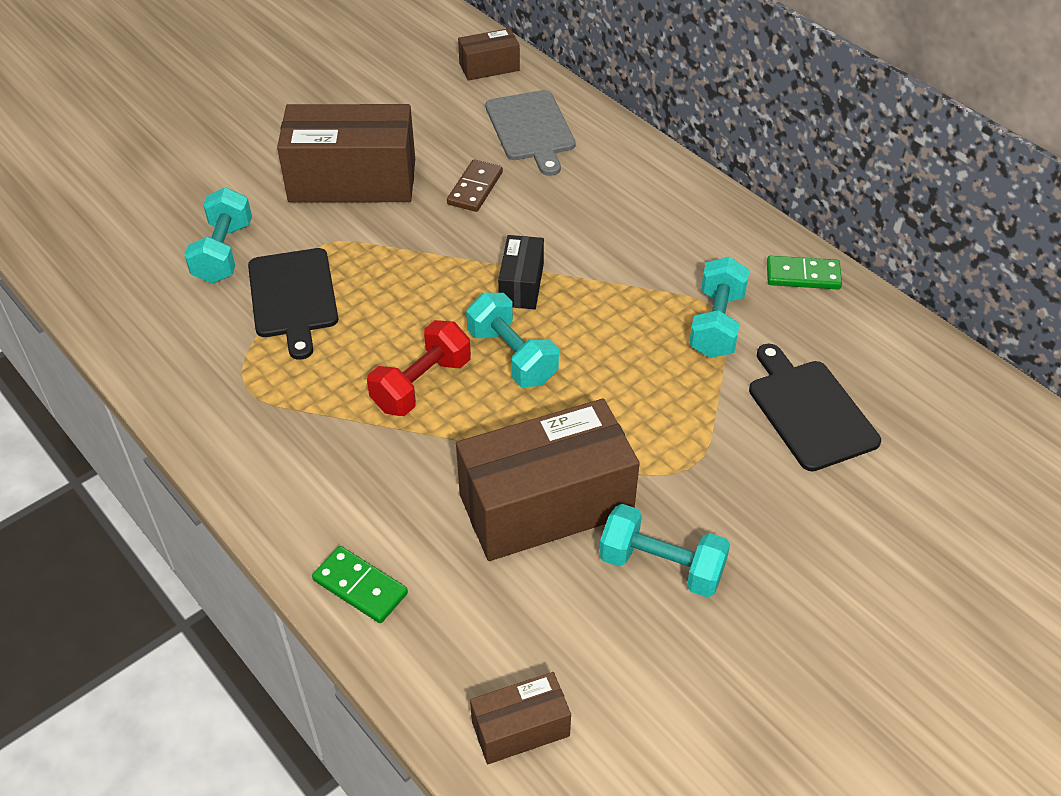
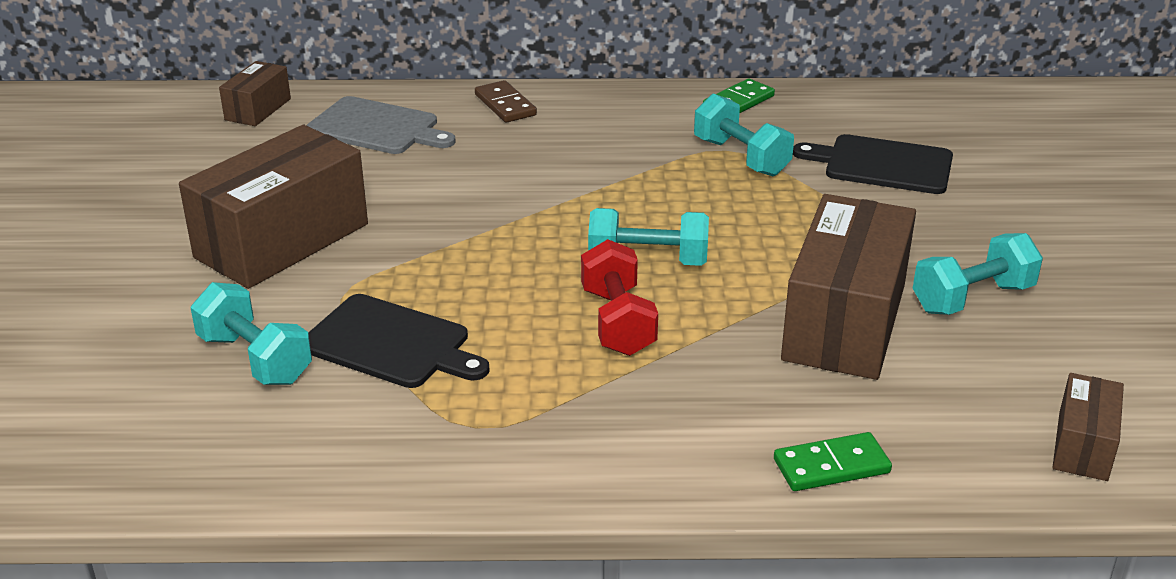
camera: 50 degrees left, 15 degrees down
brown domino [447,159,503,212] -> brown domino moved to [475,80,537,123]
black box [498,235,544,309] -> none

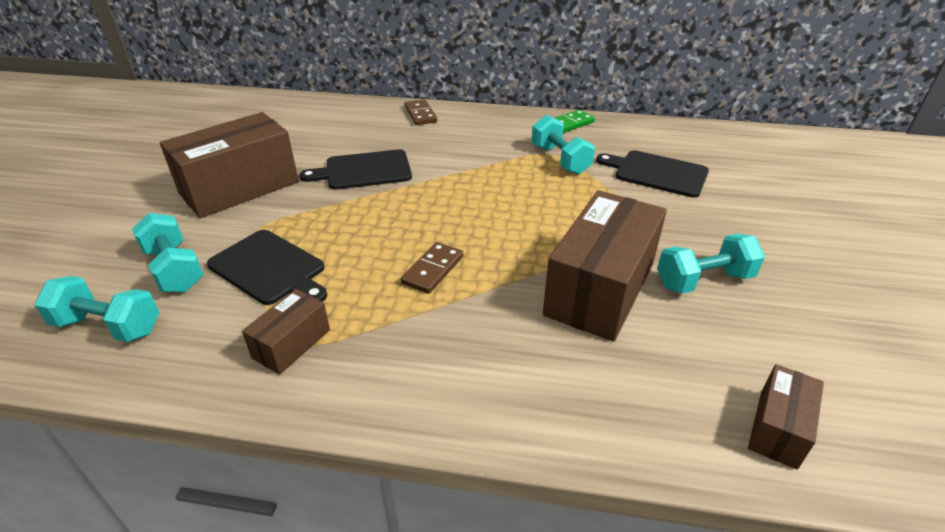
camera: 10 degrees right, 5 degrees up
brown box [219,61,291,126] -> brown box moved to [242,289,330,374]
grey cutting board [306,96,456,154] -> none
red dumbbell [581,239,658,356] -> brown domino [401,242,463,294]
turquoise dumbbell [588,208,709,266] -> turquoise dumbbell moved to [35,276,160,342]
green domino [774,432,892,491] -> none
none -> black cutting board [299,149,412,190]

